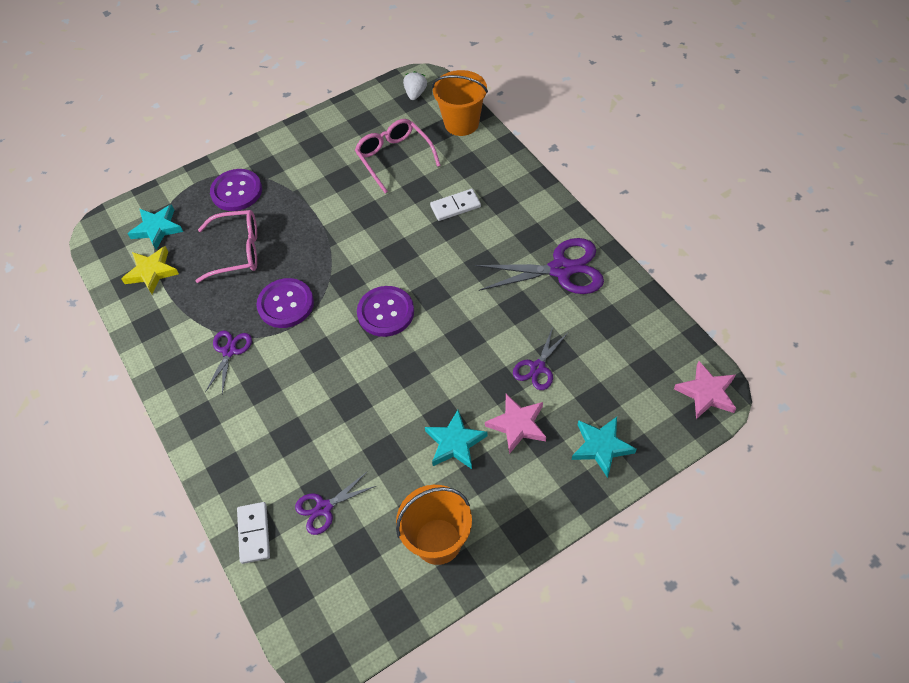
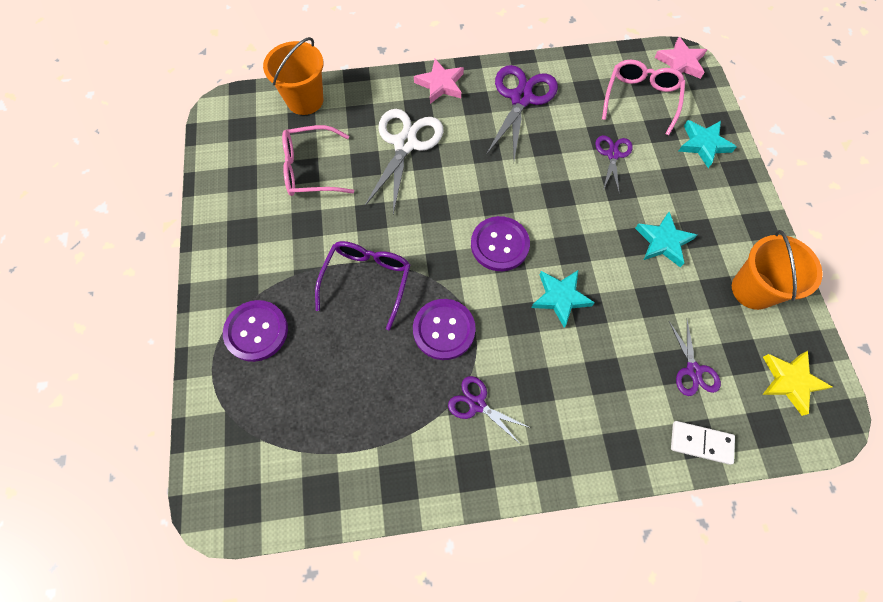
camera: 70 degrees left, 10 degrees up
yellow star [121,246,179,294] -> yellow star moved to [762,351,832,416]
turquoise star [127,204,183,250] -> turquoise star moved to [531,270,595,328]
pink glasses [196,210,257,283] -> pink glasses moved to [602,59,685,135]
white strawberry [403,71,427,100] -> none
white domino [430,189,481,221] -> white scissors [364,109,443,214]
pink star [485,394,546,454] -> pink star moved to [414,59,464,104]
purple scissors [513,327,568,390] -> purple scissors turned 135 degrees counterclockwise [595,135,633,192]
none -> purple glasses [315,241,410,330]

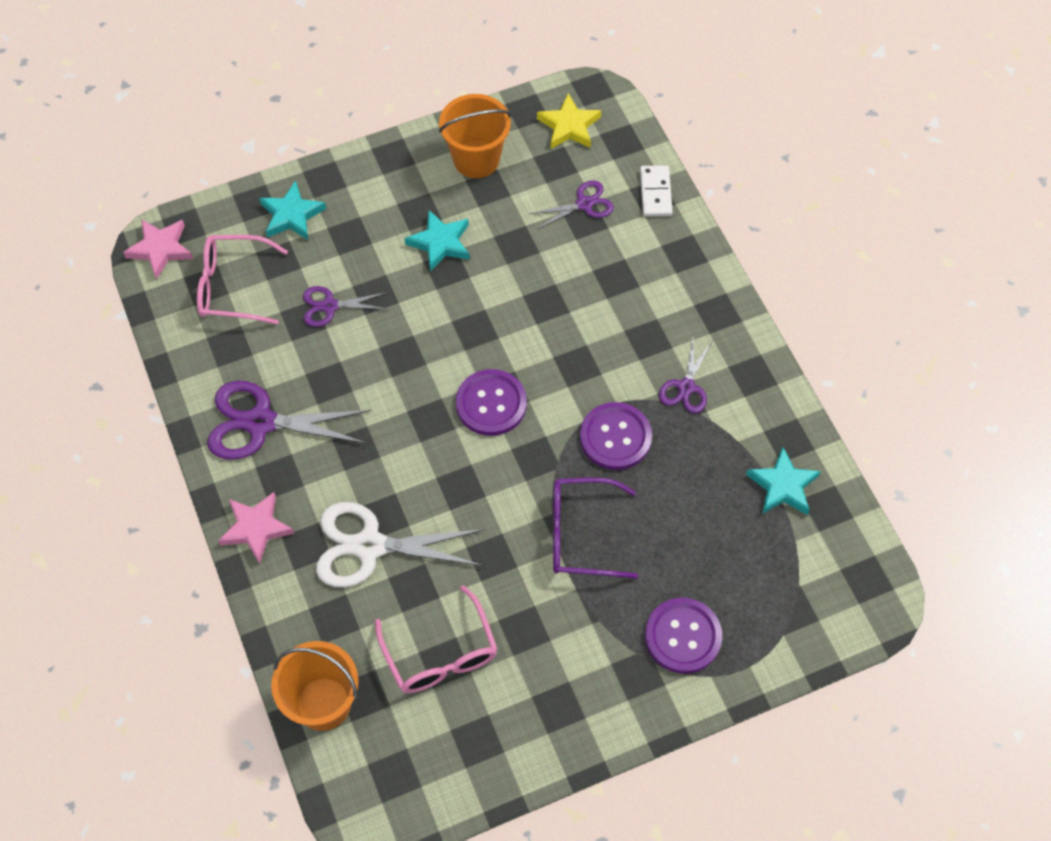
camera: 105 degrees left, 5 degrees down
turquoise star [531,270,595,328] -> turquoise star moved to [746,447,821,515]

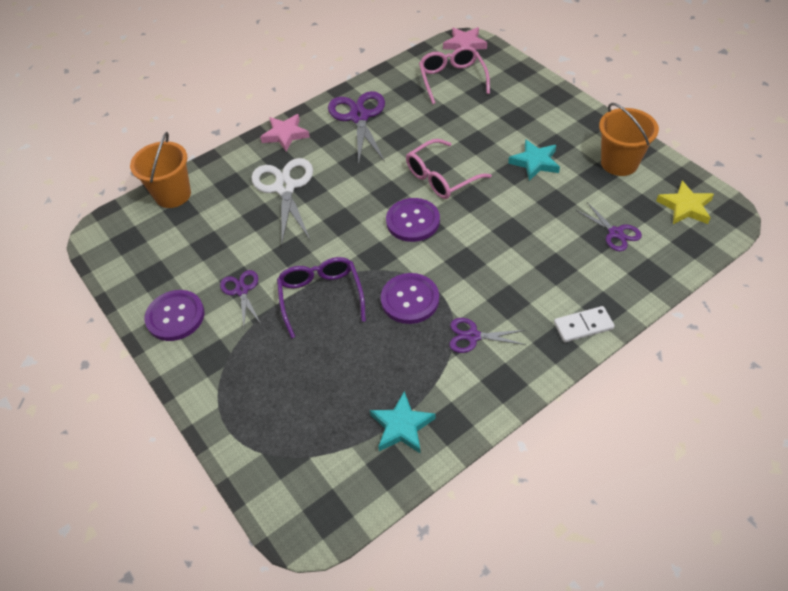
camera: 80 degrees right, 10 degrees down
turquoise star [259,181,326,240] -> none
purple scissors [303,286,388,327] -> purple scissors moved to [220,270,261,326]
pink glasses [375,585,498,693] -> pink glasses moved to [406,139,492,199]
white domino [640,165,673,217] -> white domino moved to [554,306,615,342]
purple button [645,598,722,674] -> purple button moved to [144,290,205,341]

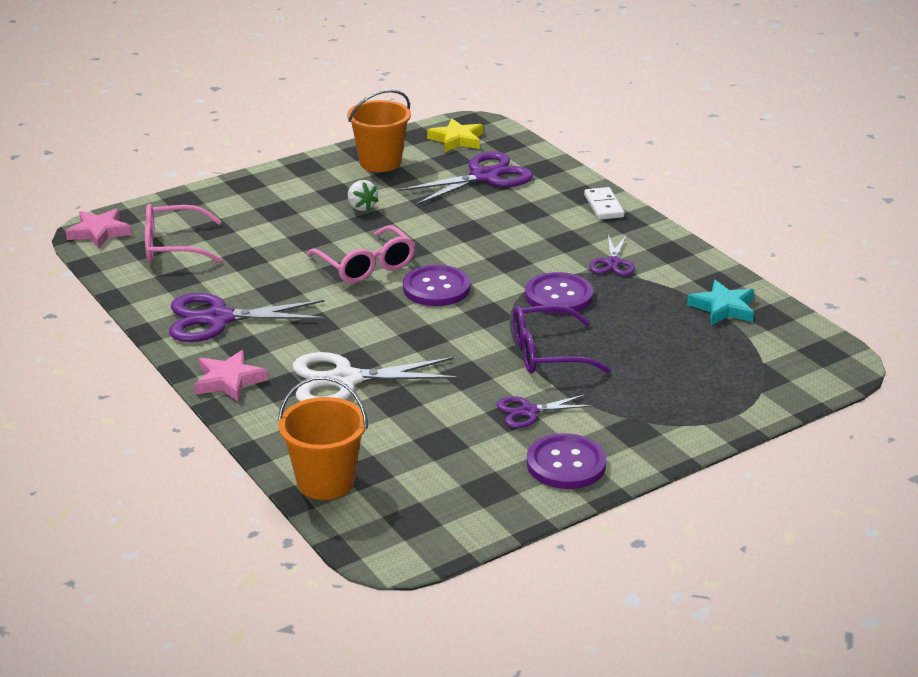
camera: 90 degrees left, 20 degrees down
turquoise star [508,139,560,181] -> white strawberry [348,180,379,211]
purple scissors [575,202,642,251] -> purple scissors [398,151,533,206], size x1.80

